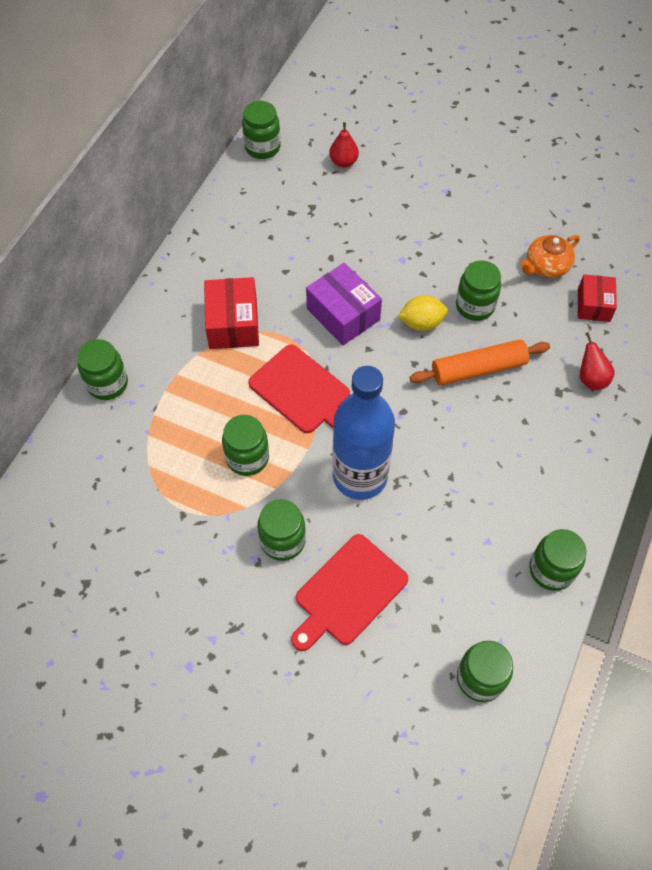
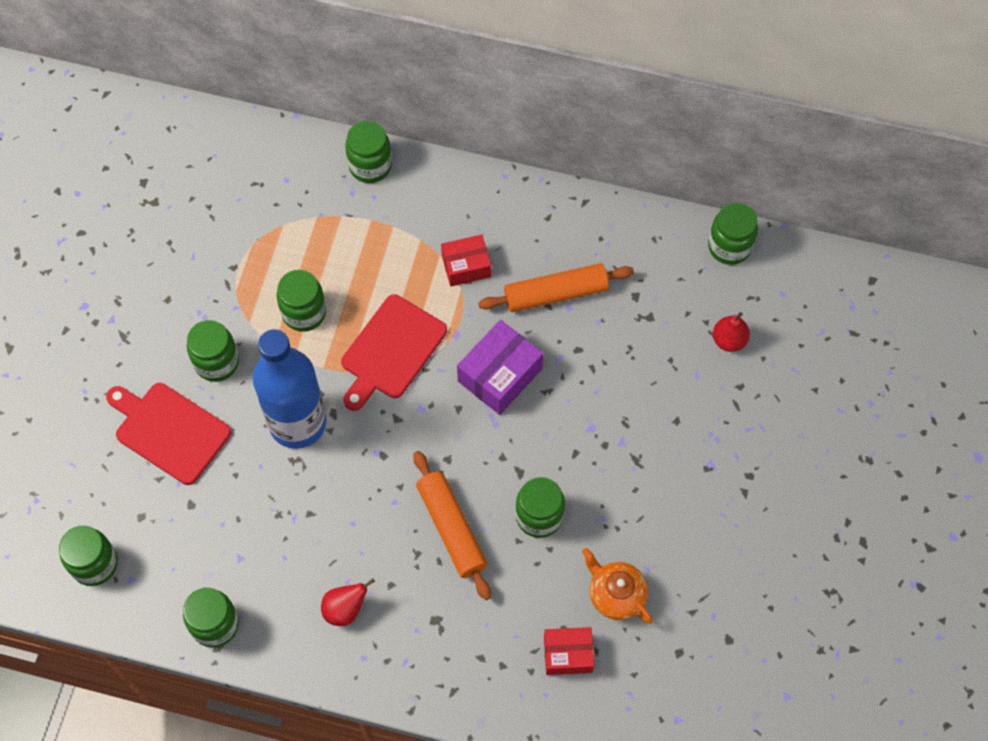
camera: 80 degrees right, 5 degrees up
red box [204,277,259,349] -> red box [441,234,491,286], size x0.66
yellow lemon [397,295,448,331] -> none
red pear [580,332,615,390] -> red pear moved to [321,578,375,626]
none -> orange rolling pin [478,263,634,312]

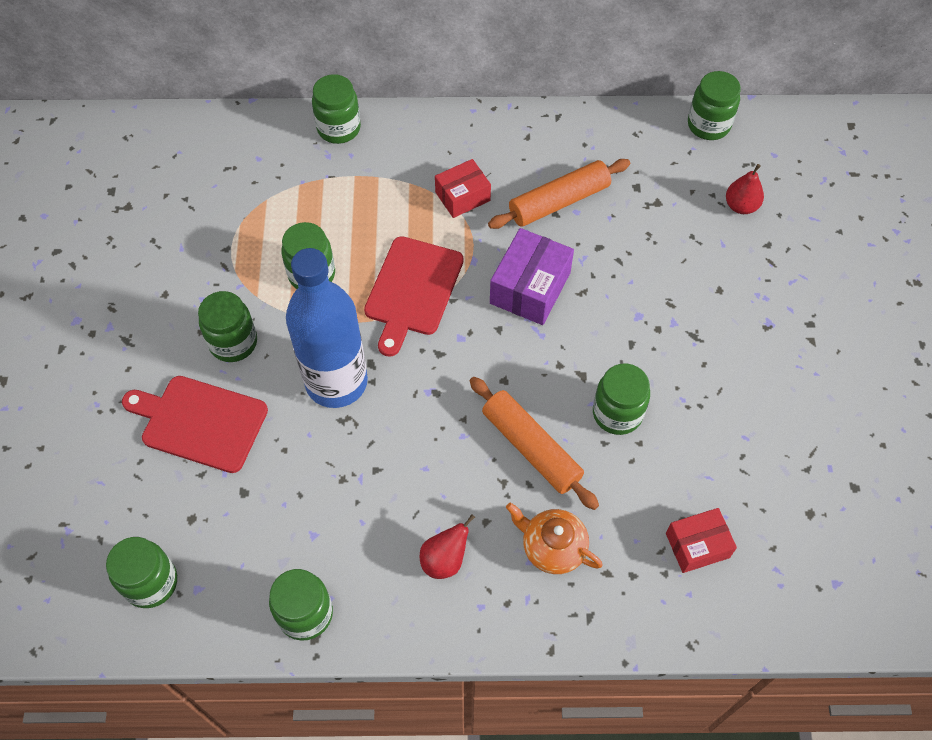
camera: 15 degrees left, 5 degrees down
orange teapot [582,548,653,623] -> orange teapot moved to [506,502,603,574]

